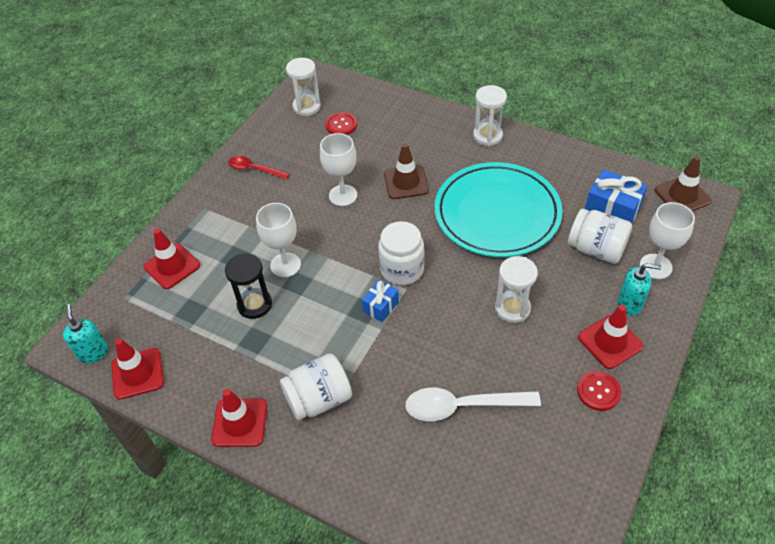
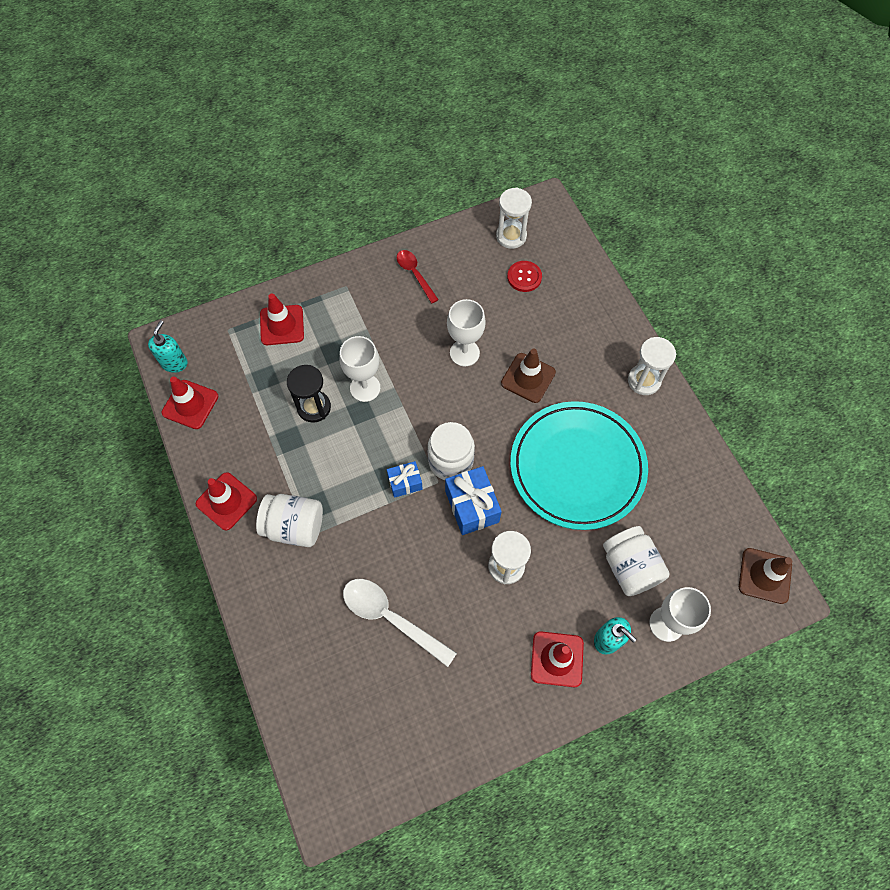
camera: 35 degrees right, 15 degrees up
red button [577,371,621,411] -> none
blue gift [585,169,647,223] -> blue gift moved to [445,466,502,535]

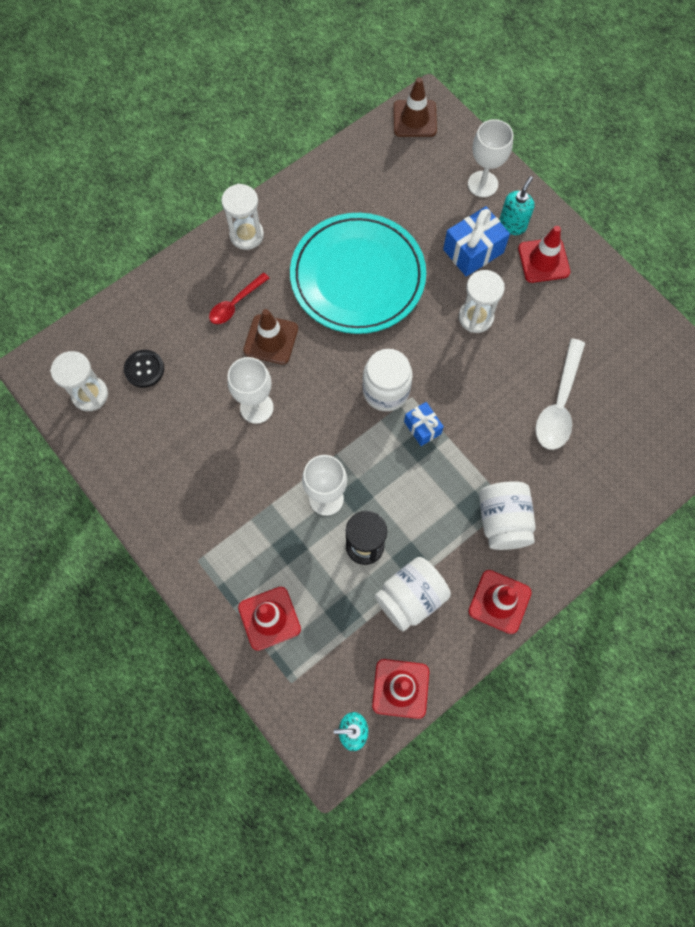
camera: 105 degrees left, 5 degrees up
red spoon [397,250,439,304] -> red spoon moved to [209,273,269,324]
blue gift [445,466,502,535] -> blue gift moved to [443,206,510,277]
red button [507,261,542,292] -> black button [124,350,164,388]
white jar [603,526,670,596] -> white jar moved to [375,557,451,631]

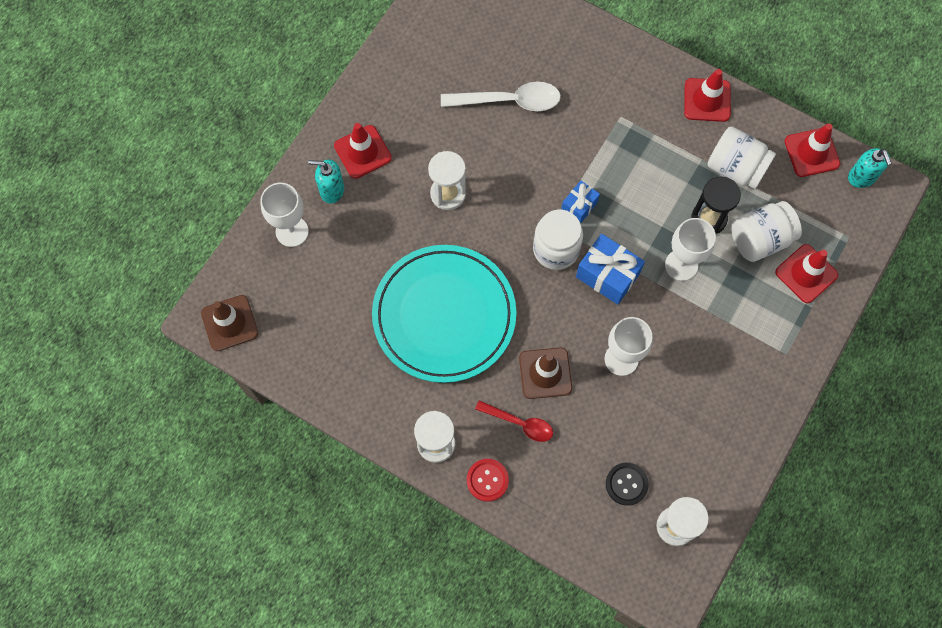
camera: 110 degrees left, 0 degrees up
blue gift [443,206,510,277] -> blue gift moved to [576,234,645,304]
white jar [479,481,536,550] -> white jar moved to [731,201,802,262]
none -> red button [467,459,509,502]

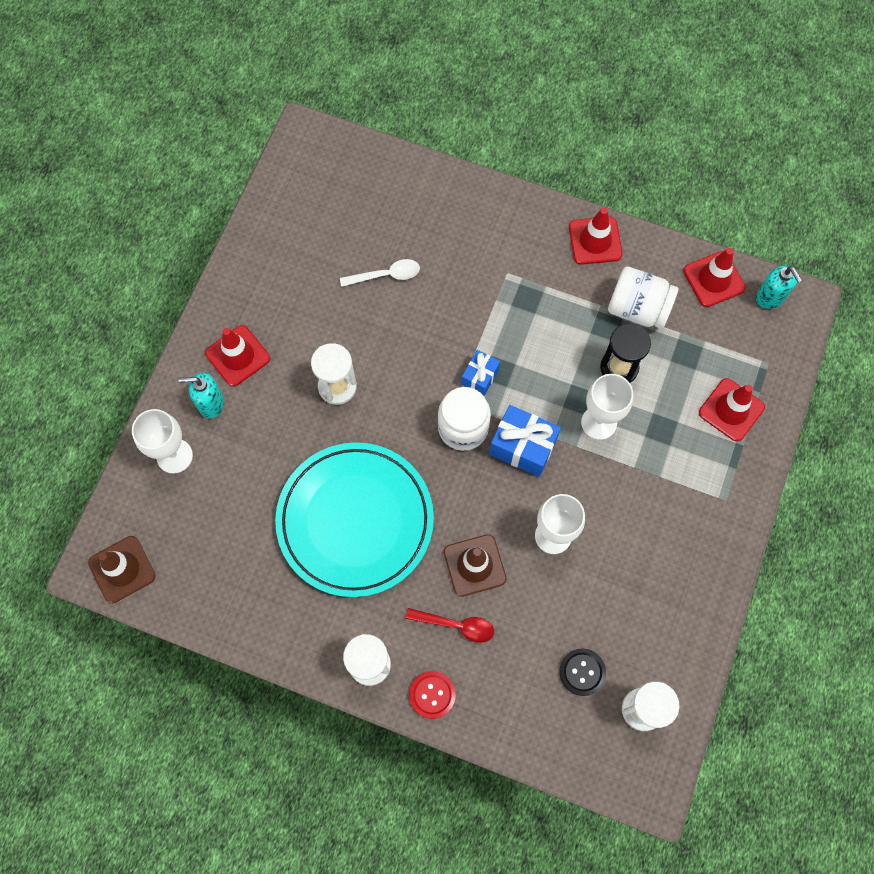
camera: 10 degrees left, 0 degrees up
white spoon [441,82,561,111] -> white spoon [340,259,420,287], size x0.63
white jar [731,201,802,262] -> none

